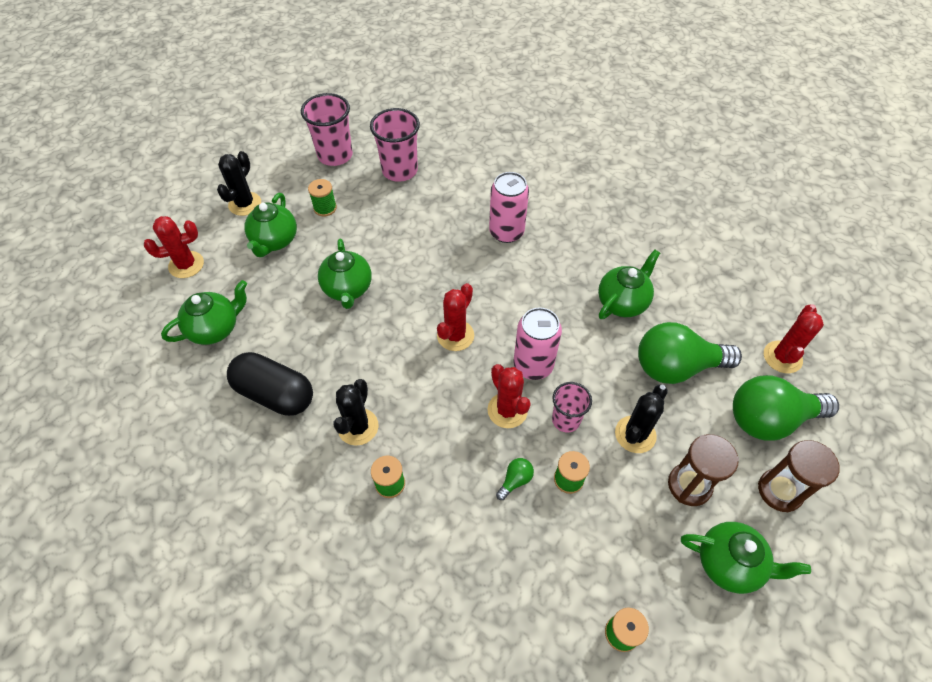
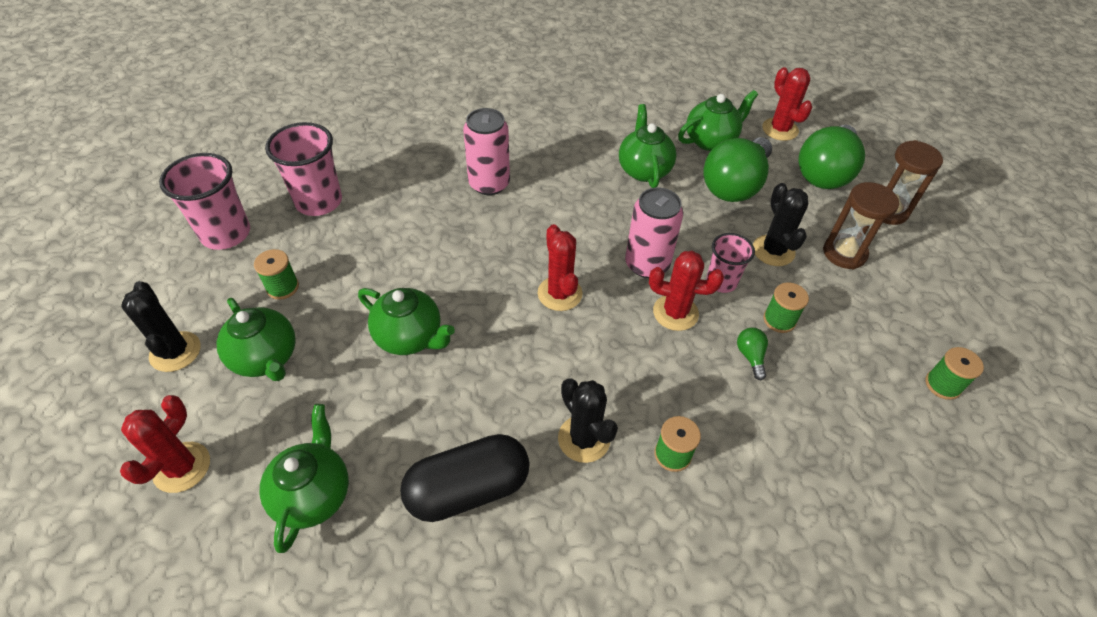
camera: 50 degrees left, 5 degrees down
green teapot [681,522,811,594] -> green teapot moved to [678,90,758,151]

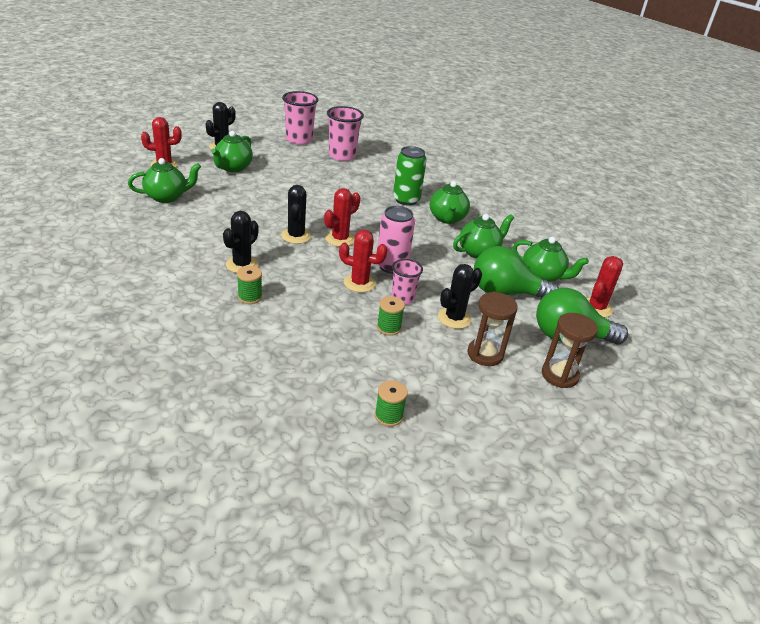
camera: 60 degrees right, 15 degrees down
green spool [254,249,299,300] -> none
green teapot [358,288,455,355] -> green teapot moved to [430,181,470,224]
black capsule [400,434,530,522] -> none
pink can [463,108,510,195] -> green can [393,146,427,206]
red cactus [649,251,724,331] -> red cactus turned 60 degrees counterclockwise [339,230,387,293]
green light bulb [737,328,768,380] -> none
none -> black cactus [281,185,311,244]

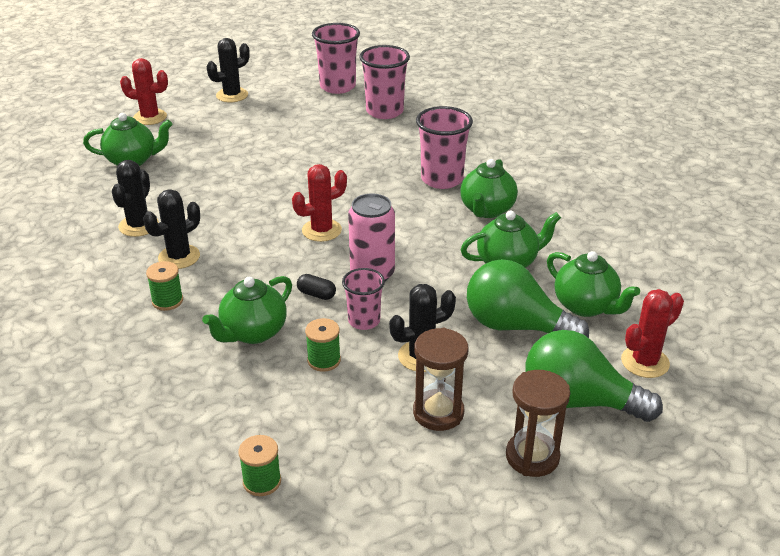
camera: 20 degrees right, 0 degrees up
green teapot [211,131,253,172] -> green teapot moved to [202,276,292,344]
black cactus [281,185,311,244] -> black cactus moved to [112,160,159,237]
red cactus [339,230,387,293] -> black capsule [297,274,336,300]
green can [393,146,427,206] -> pink cup [416,106,473,189]

